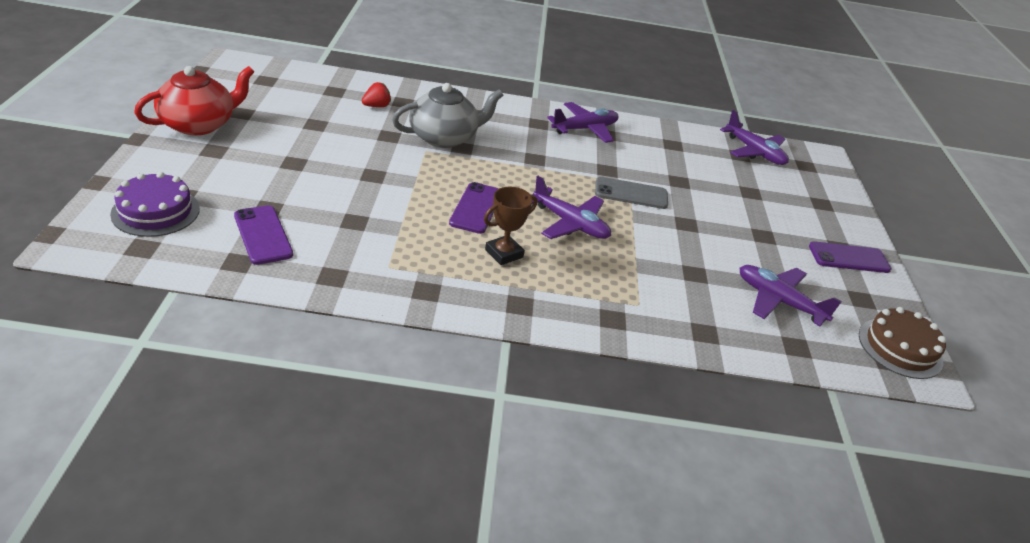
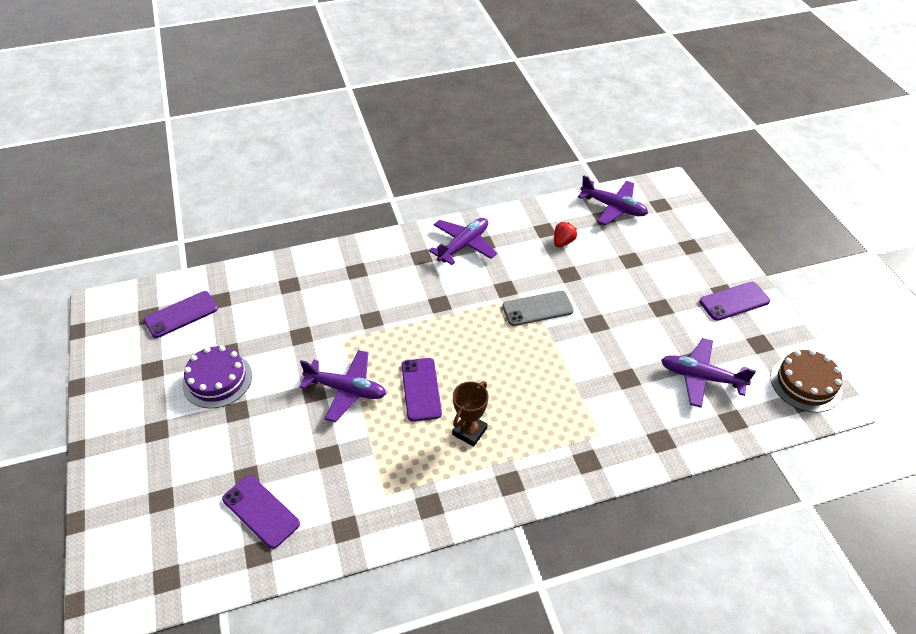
camera: 15 degrees left, 10 degrees up
purple cake [110,172,200,237] -> purple cake moved to [182,346,252,409]
red teapot [134,66,254,135] -> none
red strawberry [362,82,391,107] -> red strawberry moved to [554,222,577,247]
grey teapot [392,83,503,148] -> none
purple plane [532,176,611,239] -> purple plane moved to [299,350,386,422]
none -> purple phone [144,291,218,338]

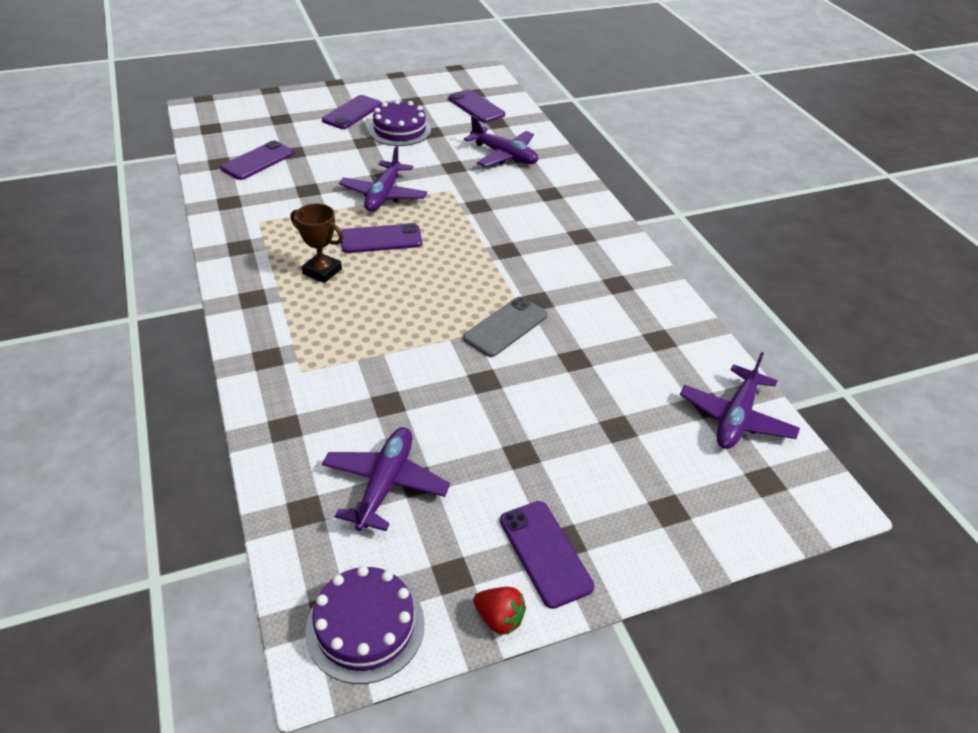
camera: 85 degrees right, 5 degrees down
purple plane [429,218,497,265] -> purple plane moved to [464,116,538,167]
grey phone [502,291,574,326] -> grey phone turned 60 degrees clockwise [463,297,547,357]
red strawberry [554,222,577,247] -> red strawberry moved to [473,587,526,635]
brown cake [771,349,842,412] -> purple cake [305,566,425,684]
none -> purple phone [322,95,382,129]

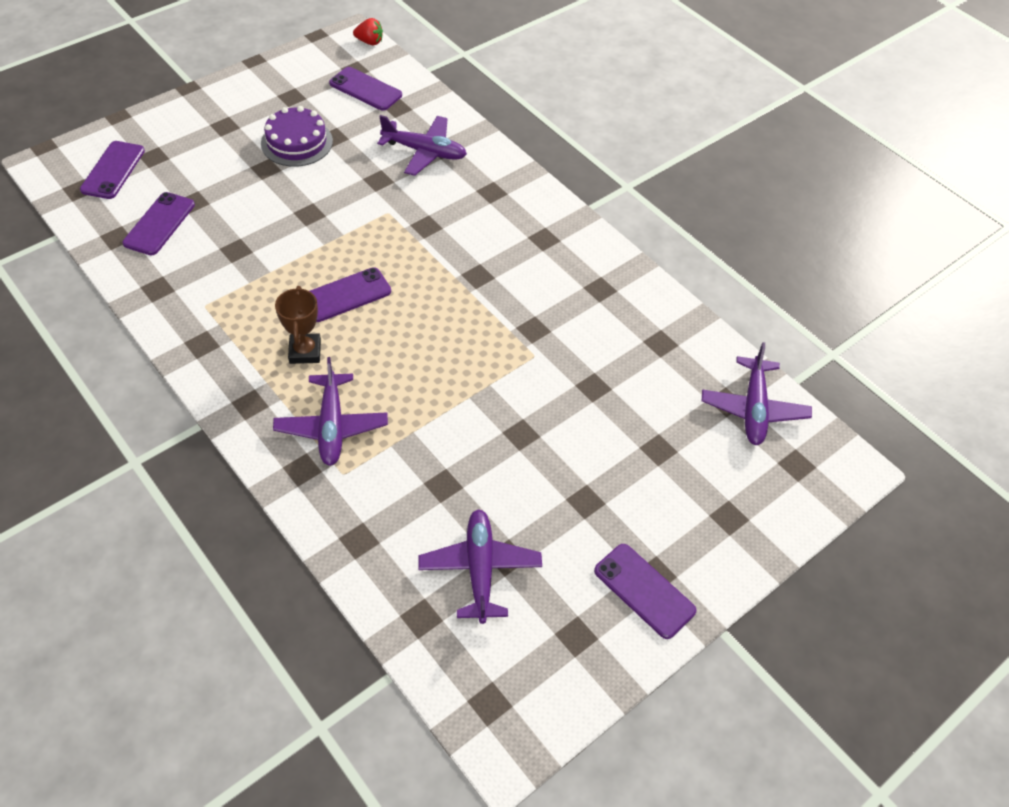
camera: 20 degrees left, 10 degrees up
brown trophy [291,203,343,283] -> brown trophy turned 75 degrees clockwise [275,286,321,364]
purple cake [305,566,425,684] -> none
purple phone [322,95,382,129] -> purple phone moved to [80,141,145,199]
purple plane [339,145,427,212] -> purple plane moved to [273,357,388,466]
grey phone [463,297,547,357] -> none
red strawberry [473,587,526,635] -> red strawberry moved to [353,18,383,45]

